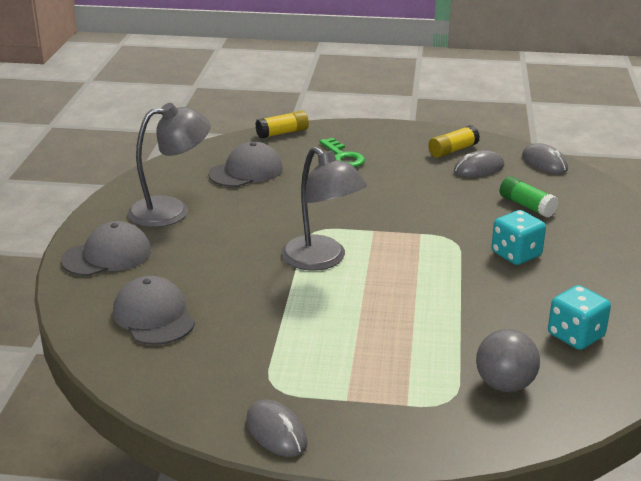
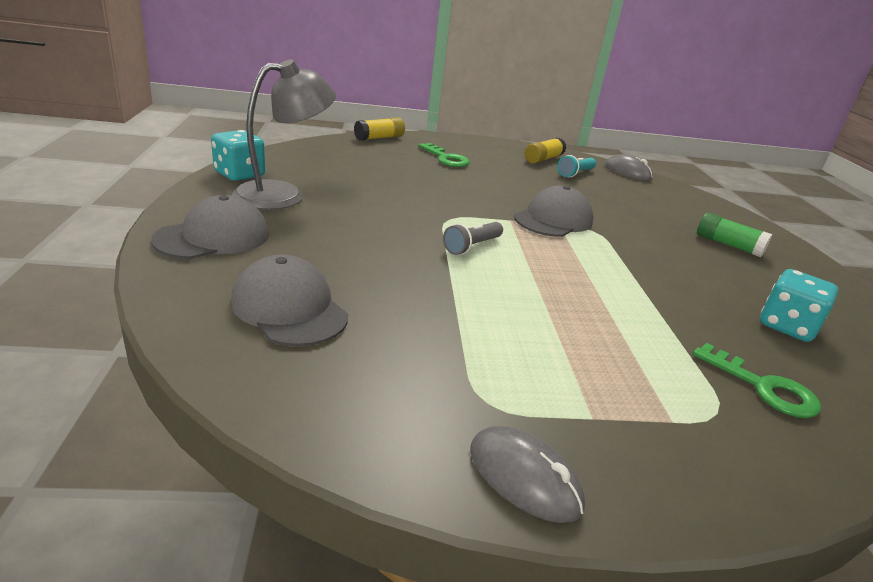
camera: 15 degrees left, 0 degrees up
grey cap [208,142,283,187] -> grey cap moved to [515,185,593,237]
grey lamp [281,147,367,270] -> grey flashlight [443,222,503,255]
grey mouse [454,150,504,177] -> turquoise flashlight [557,155,596,177]
grey ball [476,329,540,392] -> green key [693,343,821,418]
turquoise dice [491,210,546,265] -> turquoise dice moved to [211,130,265,181]
green glue stick [499,176,559,218] -> green glue stick moved to [697,212,772,257]

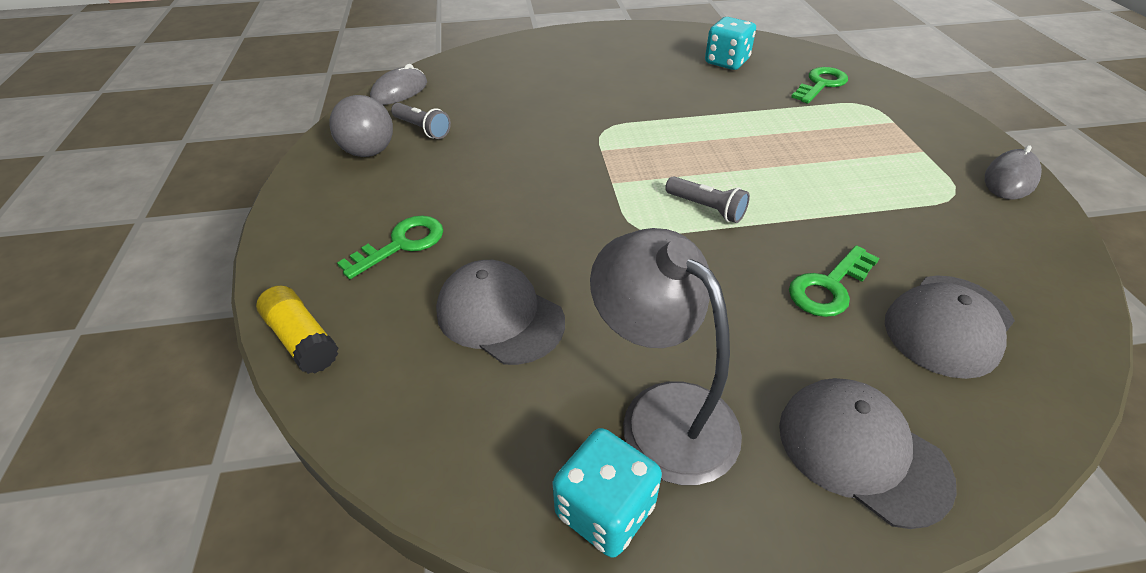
camera: 90 degrees left, 15 degrees up
grey cap [515,185,593,237] -> grey cap moved to [436,260,565,365]
yellow glue stick [524,137,566,164] -> grey ball [329,95,393,157]
turquoise flashlight [557,155,596,177] -> grey flashlight [391,103,451,139]
green glue stick [697,212,772,257] -> none
none -> green key [789,245,879,317]

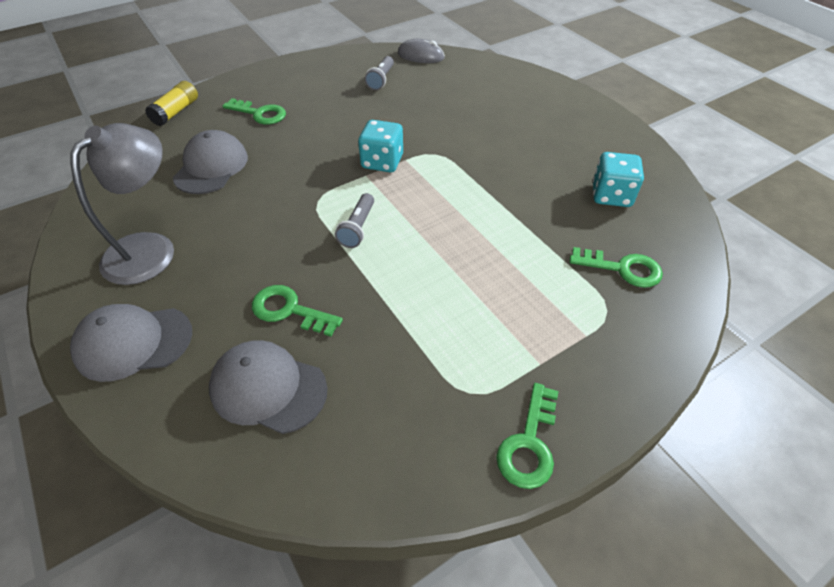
camera: 65 degrees right, 5 degrees up
grey ball [329,95,393,157] -> none
turquoise dice [553,428,662,558] -> turquoise dice moved to [358,120,403,172]
grey cap [779,378,957,529] -> grey cap turned 120 degrees counterclockwise [70,304,192,382]
grey mouse [985,145,1042,200] -> green key [496,383,558,489]

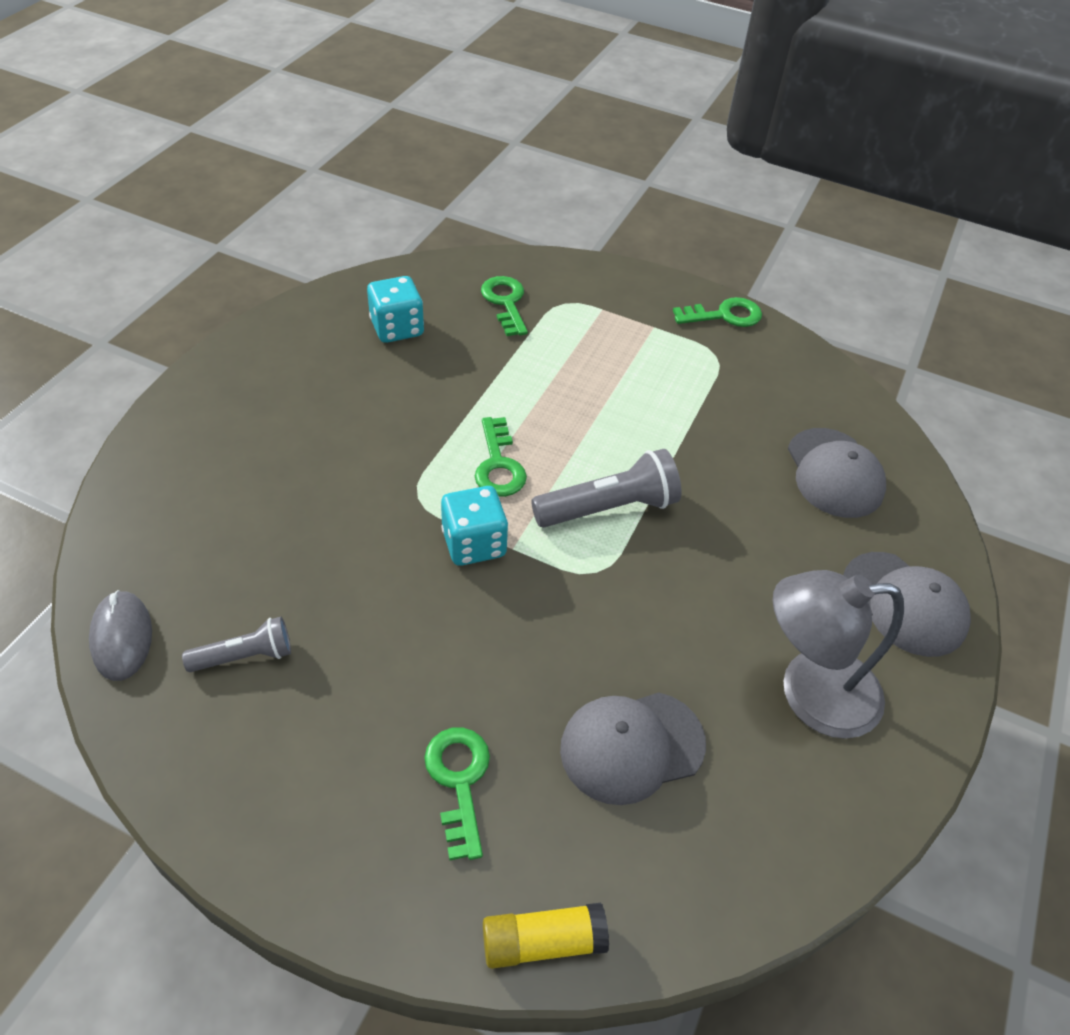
camera: 125 degrees left, 0 degrees up
green key [252,285,343,336] -> green key moved to [475,417,527,497]
grey flashlight [335,193,374,248] -> grey flashlight [531,449,682,527], size x1.64

